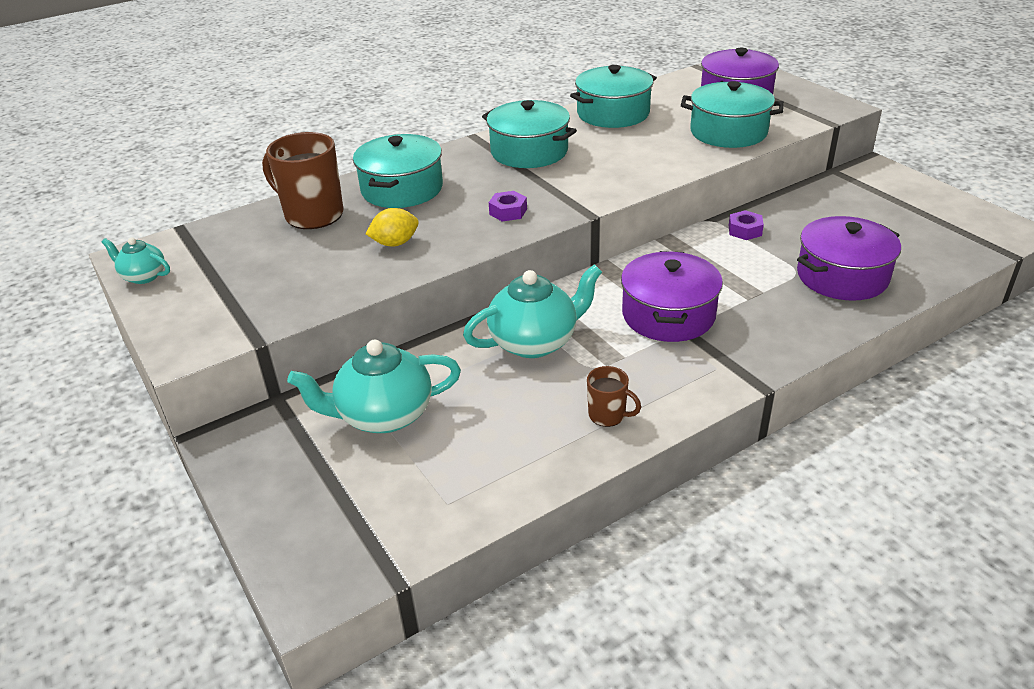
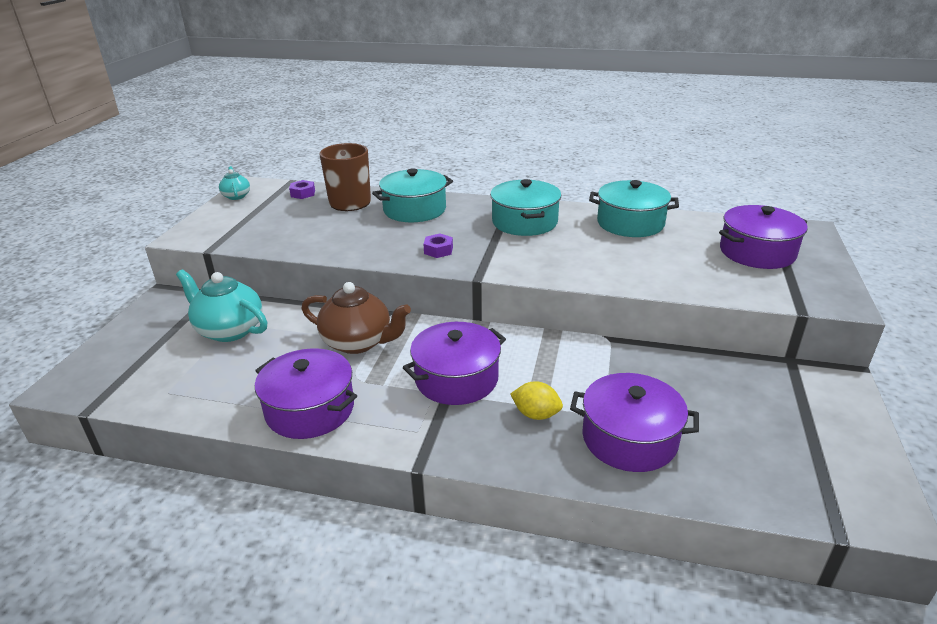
camera: 45 degrees right, 5 degrees down
yellow lemon [366,208,419,247] -> yellow lemon moved to [510,381,563,420]
turquoise teapot [463,264,602,358] -> brown teapot [301,282,411,354]
brown mug [587,366,641,427] -> purple pot [255,348,357,439]
turquoise pot [681,81,784,148] -> none
purple nut [729,210,764,240] -> purple nut moved to [289,180,315,199]

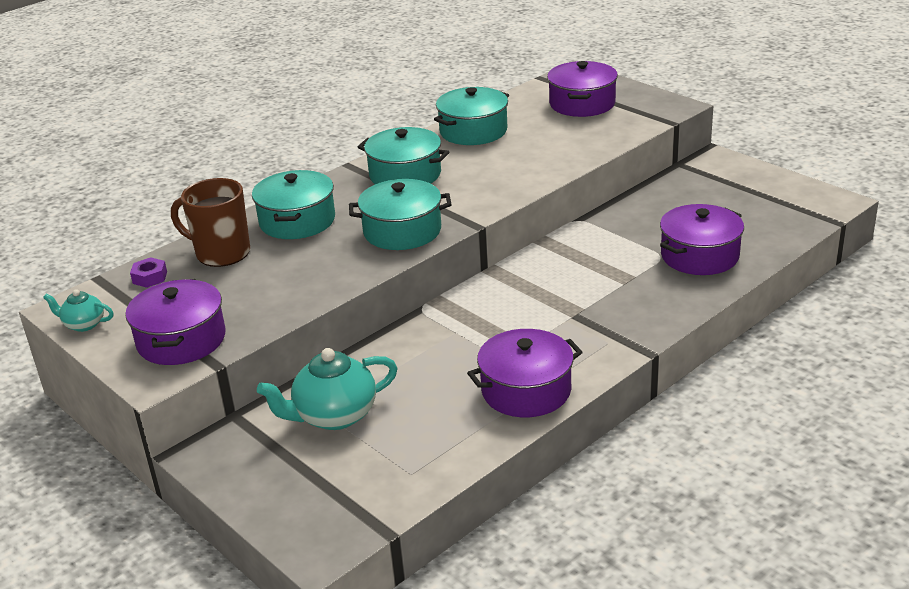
camera: 55 degrees left, 0 degrees up
brown teapot [301,282,411,354] -> none
purple pot [403,322,506,405] -> purple pot moved to [125,279,226,365]
purple nut [423,234,453,258] -> turquoise pot [349,179,452,250]
yellow lemon [510,381,563,420] -> none

